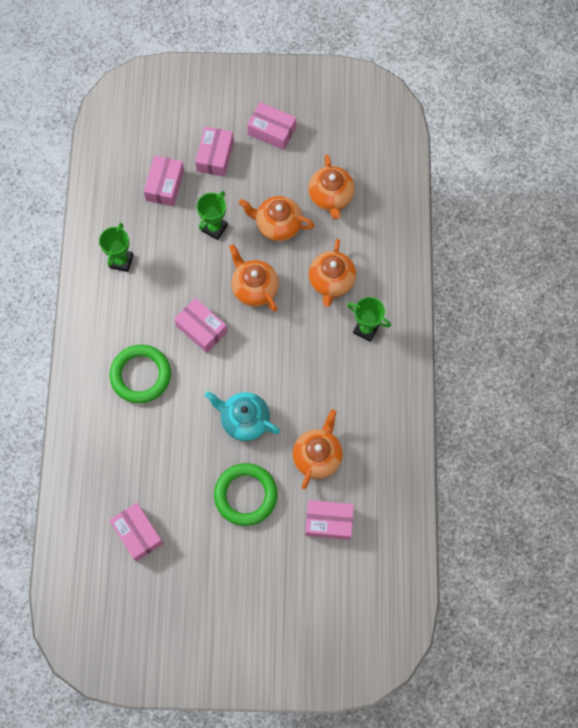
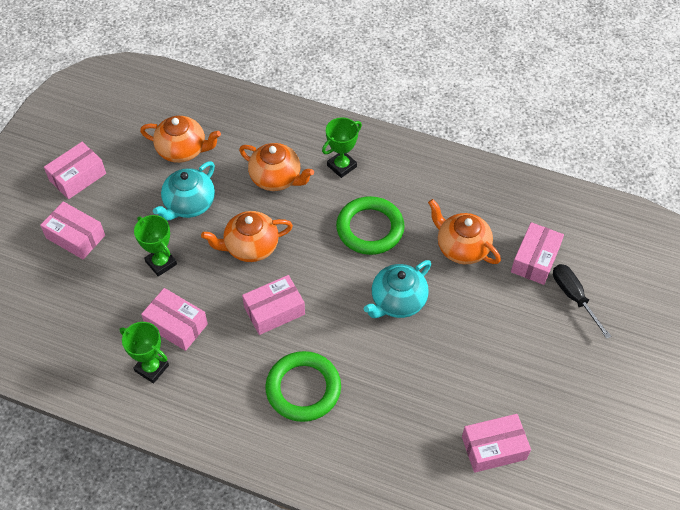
camera: 70 degrees left, 15 degrees down
pink box [144,156,184,207] -> pink box moved to [141,288,208,351]
green ring [214,463,277,526] -> green ring moved to [336,196,405,255]
orange teapot [239,196,315,241] -> turquoise teapot [153,161,215,221]
none -> black screwdriver [553,264,611,339]

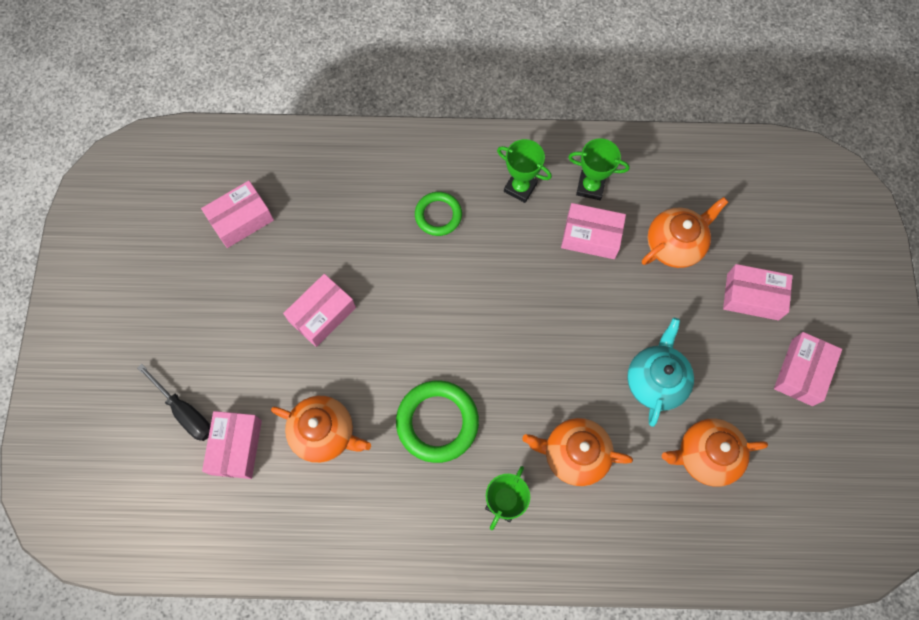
camera: 160 degrees right, 15 degrees up
green trophy [134,215,177,276] -> green trophy moved to [497,139,552,203]
orange teapot [201,211,293,262] -> orange teapot moved to [642,197,728,268]
pink box [242,275,305,335] -> pink box moved to [283,274,356,347]
green ring [265,351,341,422] -> green ring [415,192,462,236], size x0.63
turquoise teapot [364,260,431,318] -> none

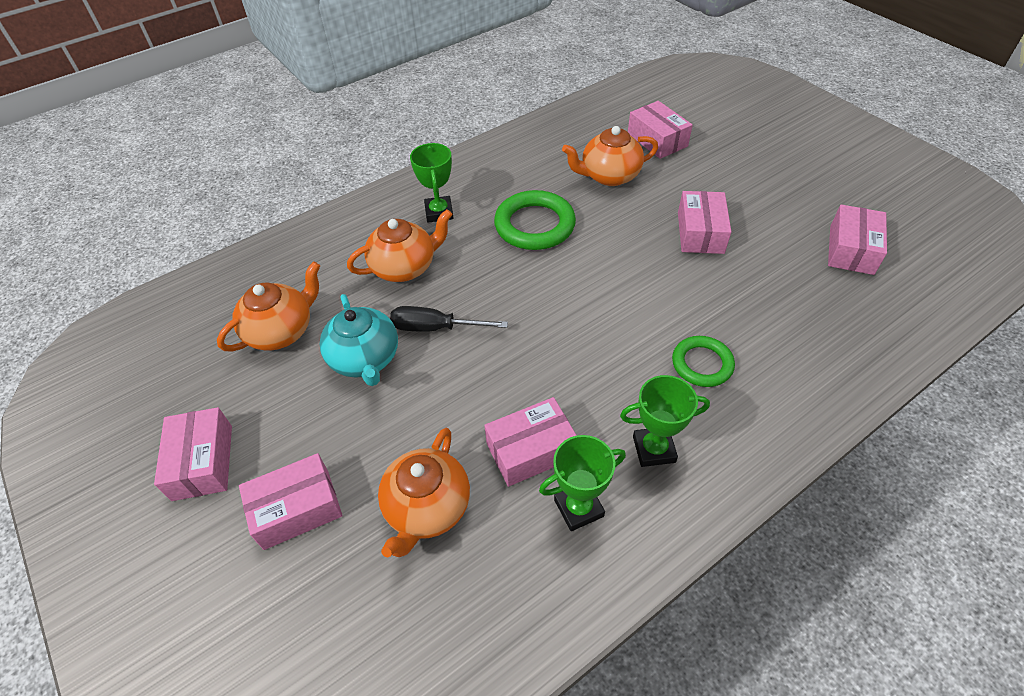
camera: 145 degrees right, 20 degrees down
black screwdriver [137,364,211,441] -> black screwdriver moved to [390,306,508,332]

